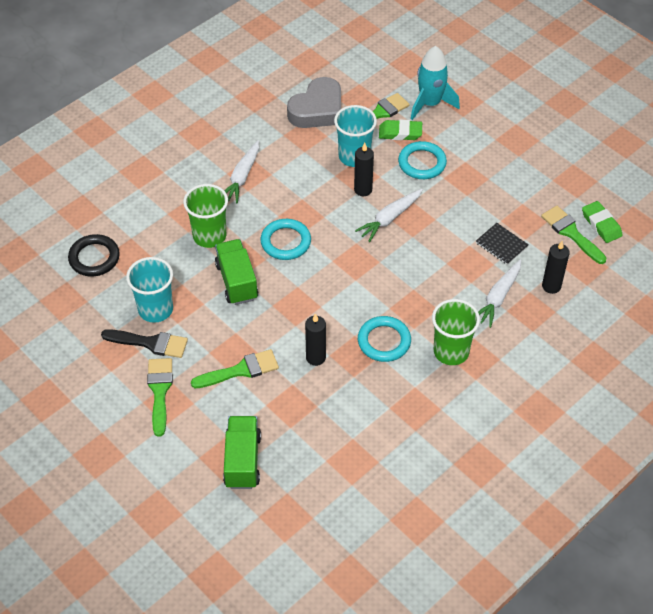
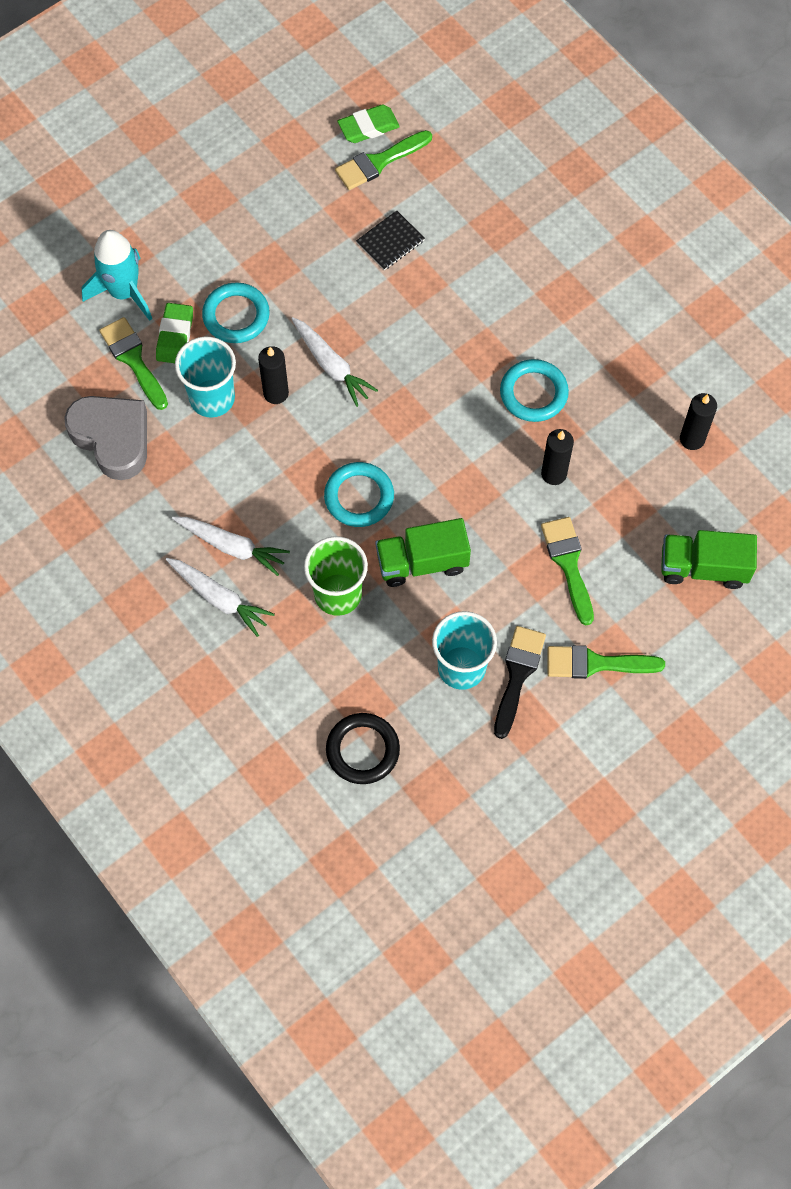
camera: 85 degrees left, 15 degrees up
green cup [432,299,480,365] -> none
white carrot [478,259,521,328] -> white carrot moved to [166,558,275,637]
black candle [542,241,570,294] -> black candle moved to [680,393,717,450]

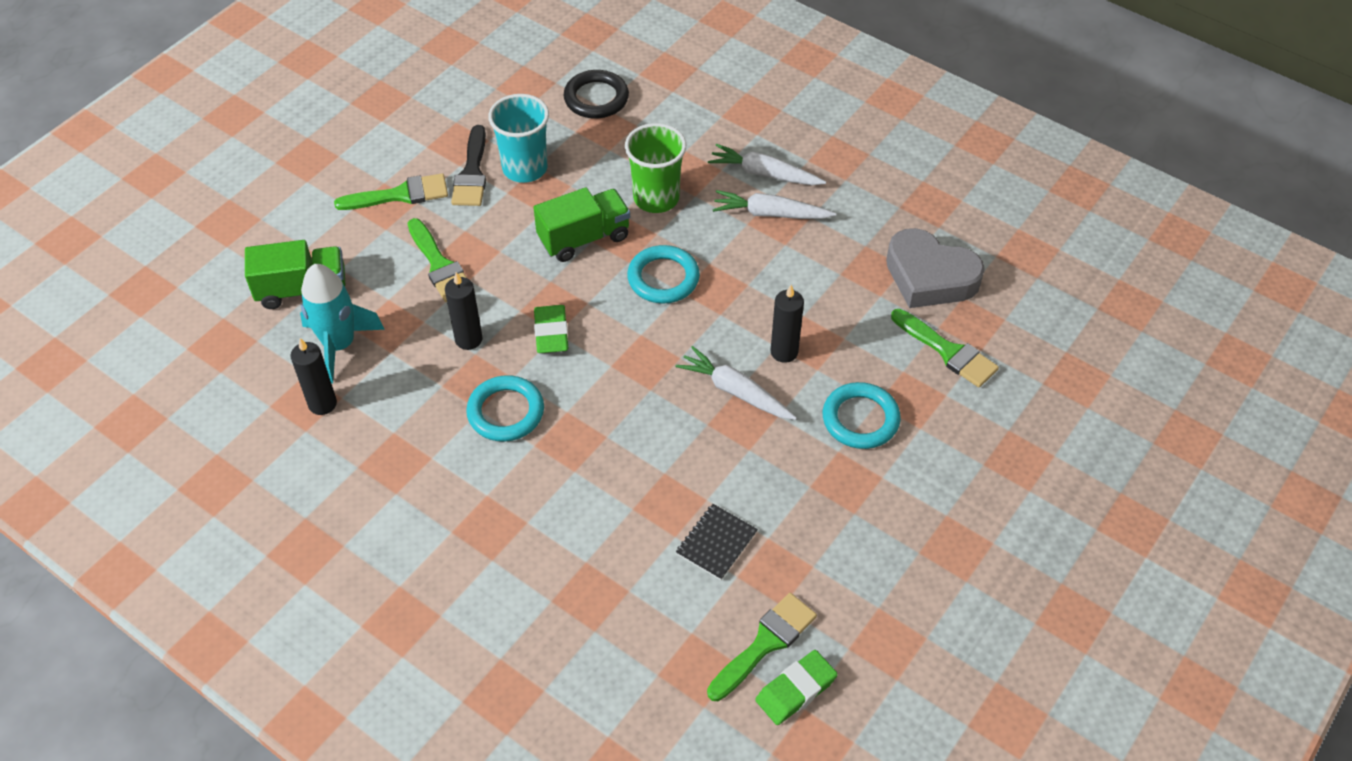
camera: 165 degrees right, 15 degrees down
turquoise rocket [82,230,152,321] -> turquoise rocket moved to [300,264,385,383]
green eraser [156,303,193,363] -> green eraser moved to [534,305,568,353]
turquoise cup [175,336,236,418] -> none

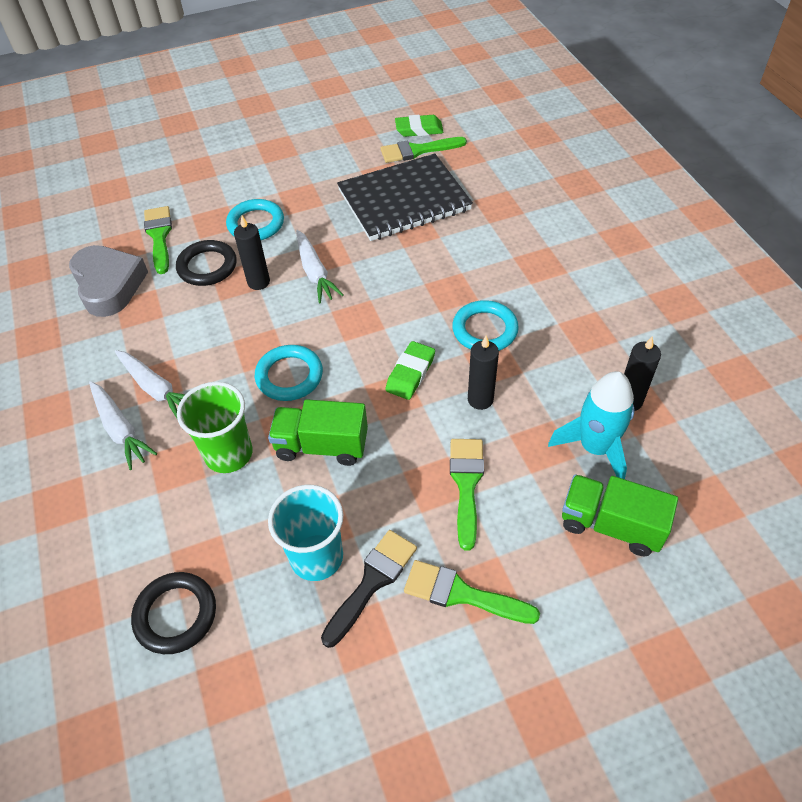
camera: 145 degrees left, 0 degrees up
black notebook [676,504,758,580] -> black notebook [337,153,473,241], size x2.36
none -> black ring [176,240,237,286]

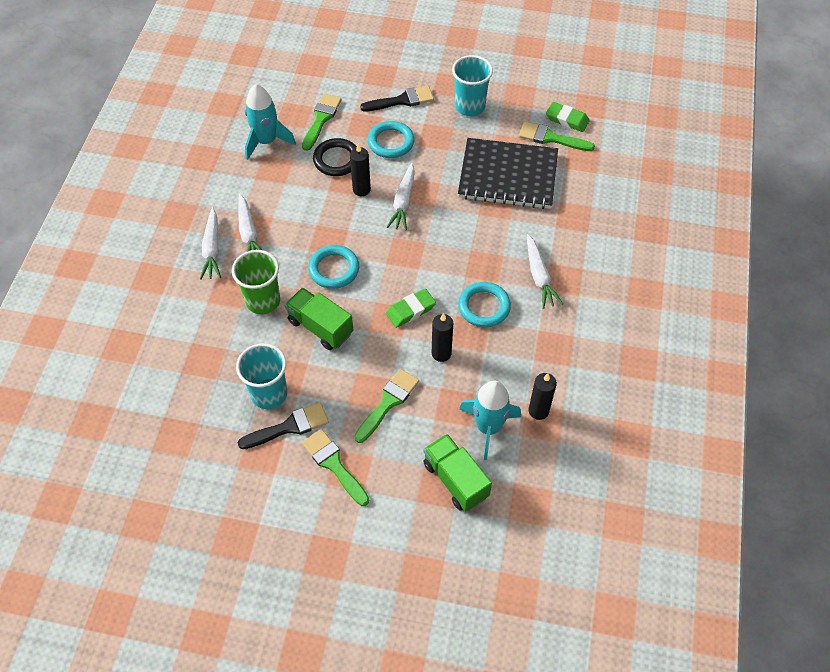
camera: 30 degrees right, 5 degrees up
grey heart [69,245,148,317] -> turquoise rocket [245,84,296,160]
black ring [131,572,216,654] -> none
none -> black brush [360,86,434,111]
none -> turquoise cup [452,55,493,116]
none -> white carrot [527,234,563,309]

